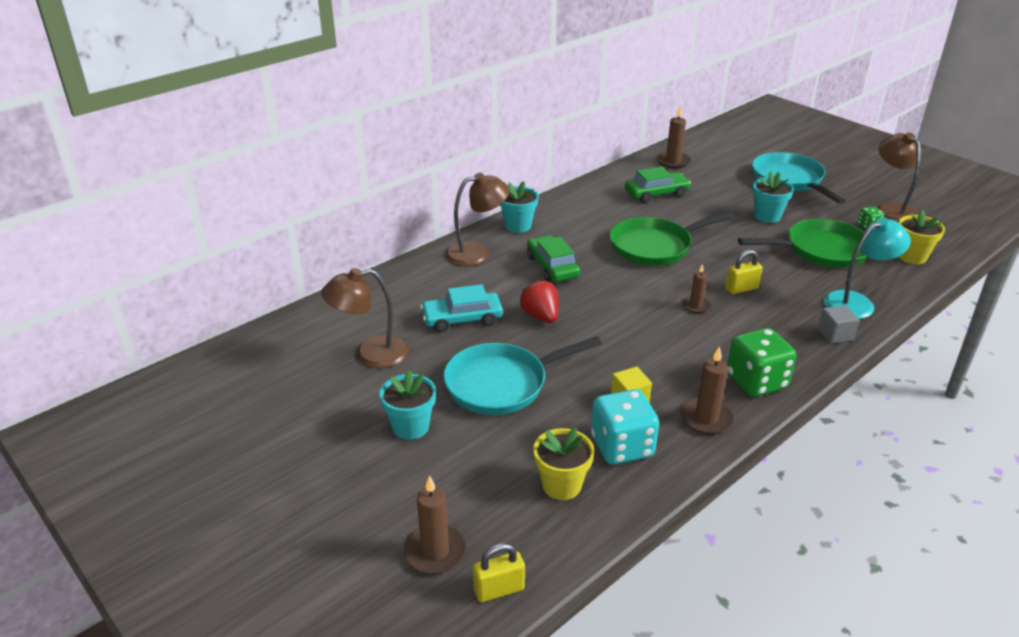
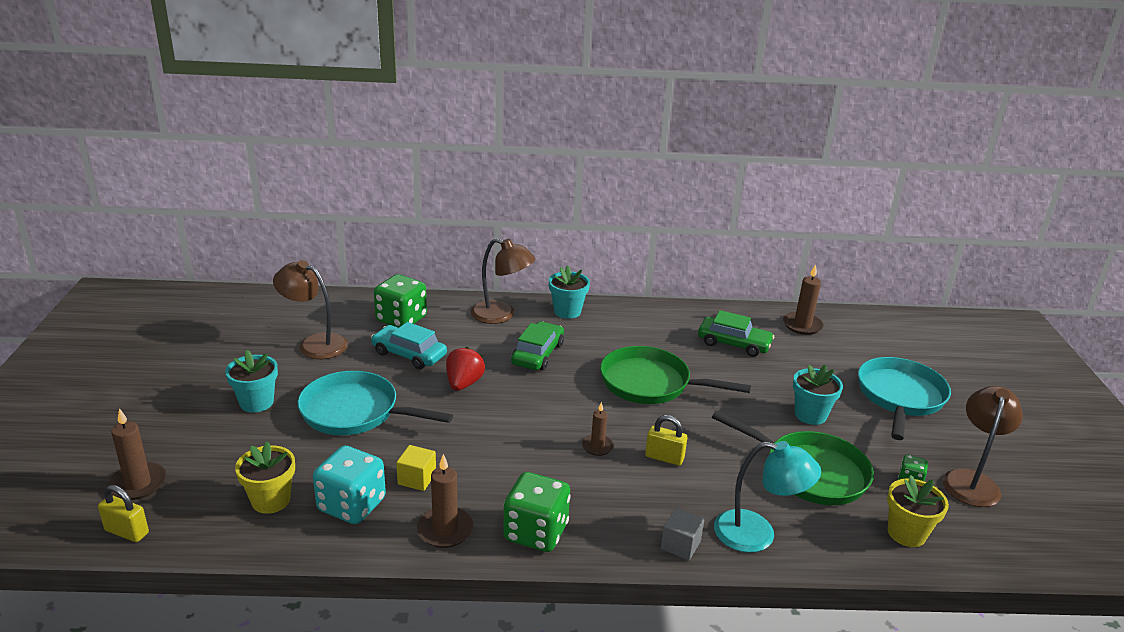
camera: 40 degrees right, 5 degrees down
none -> green dice [374,274,427,328]

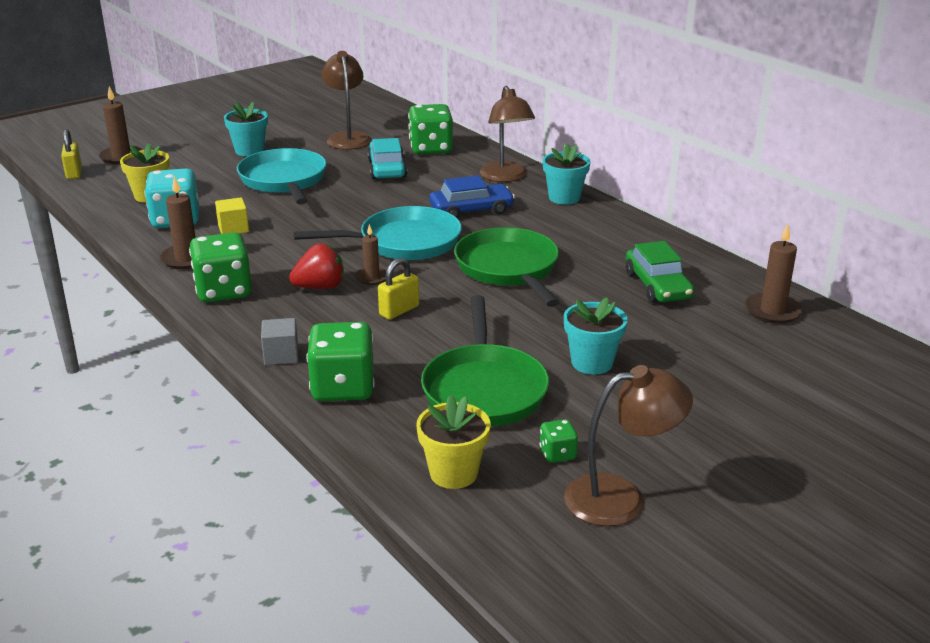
camera: 55 degrees right, 0 degrees up
red strawberry [446,347,485,391] -> red strawberry moved to [289,243,344,289]
green car [511,321,564,370] -> blue car [429,175,515,218]
yellow padlock [645,415,687,466] -> yellow padlock turned 60 degrees clockwise [378,258,419,320]
turquoise lamp [714,441,821,553] -> green dice [307,322,375,401]
turquoise pan [858,357,951,440] -> turquoise pan moved to [293,206,462,260]

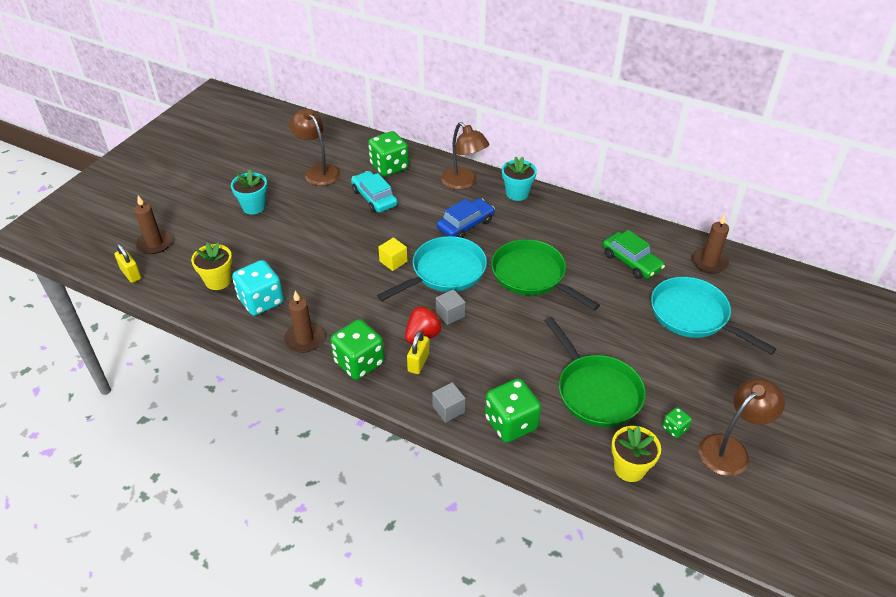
camera: 25 degrees left, 15 degrees up
yellow cube [215,197,249,234] -> yellow cube moved to [378,238,408,271]
turquoise pan [237,148,326,205] -> turquoise pan moved to [651,277,776,355]
brown candle [355,224,387,285] -> grey cube [436,289,465,325]
yellow padlock [378,258,419,320] -> yellow padlock moved to [407,331,429,374]
turquoise flower pot [564,297,627,375] -> none

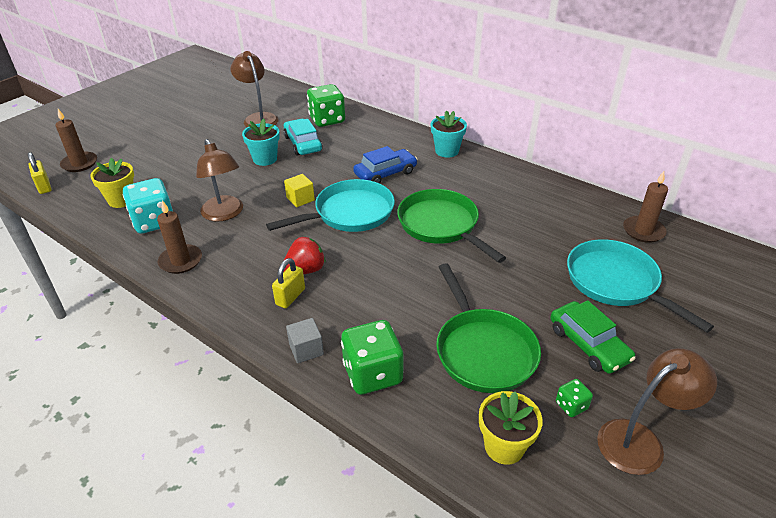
camera: 10 degrees right, 5 degrees down
turquoise flower pot [231,169,267,215] -> turquoise flower pot moved to [242,118,280,166]
green dice [330,319,385,380] -> none
grey cube [436,289,465,325] -> none
brown lamp [441,122,489,190] -> brown lamp moved to [196,139,243,222]
green car [603,230,665,279] -> green car moved to [550,300,636,374]

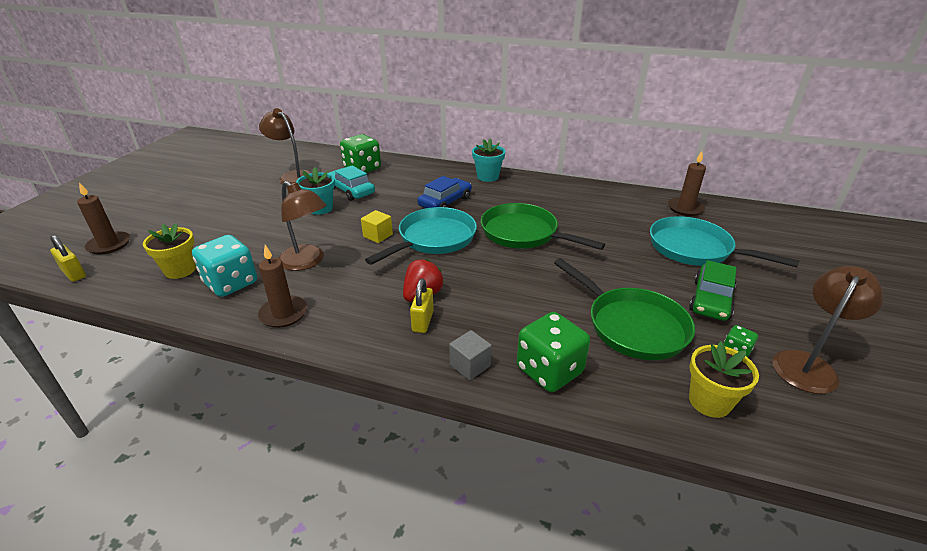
camera: 20 degrees left, 5 degrees down
green car [550,300,636,374] -> green car turned 75 degrees clockwise [689,260,736,321]

